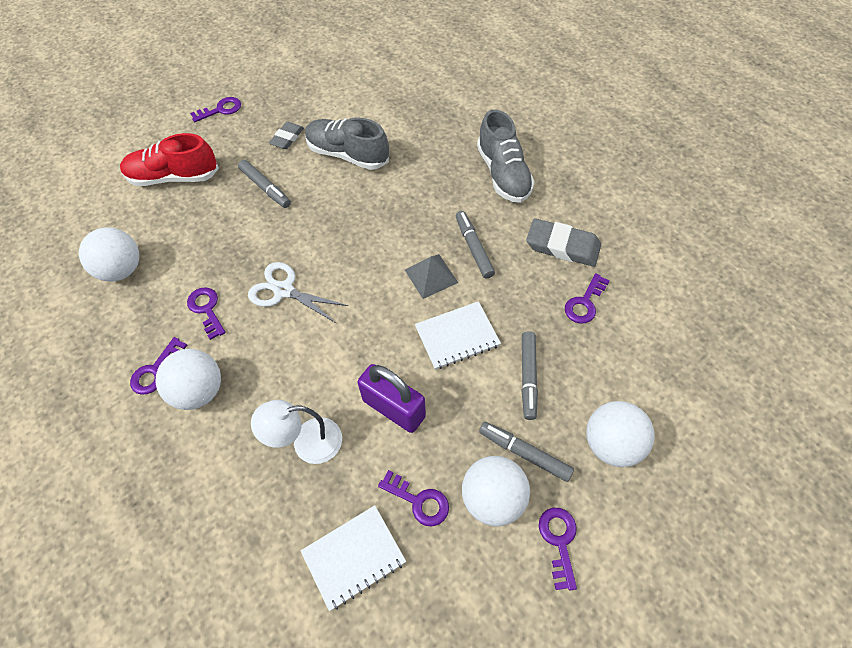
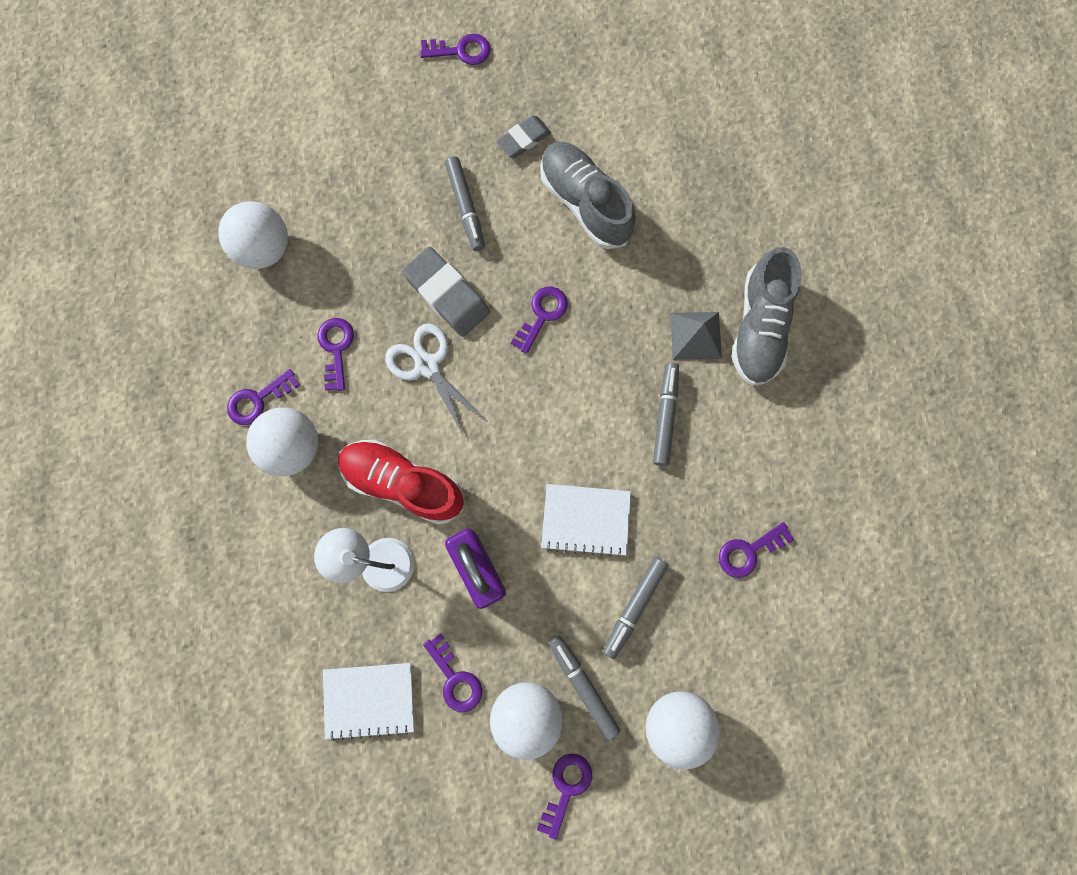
camera: 25 degrees right, 20 degrees up
red shoe [120,133,219,186] -> red shoe moved to [338,440,464,525]
grey pyramid [405,254,458,299] -> grey pyramid moved to [670,312,722,360]
grey eraser [526,218,601,267] -> grey eraser moved to [402,247,490,337]
none -> purple key [511,287,568,354]

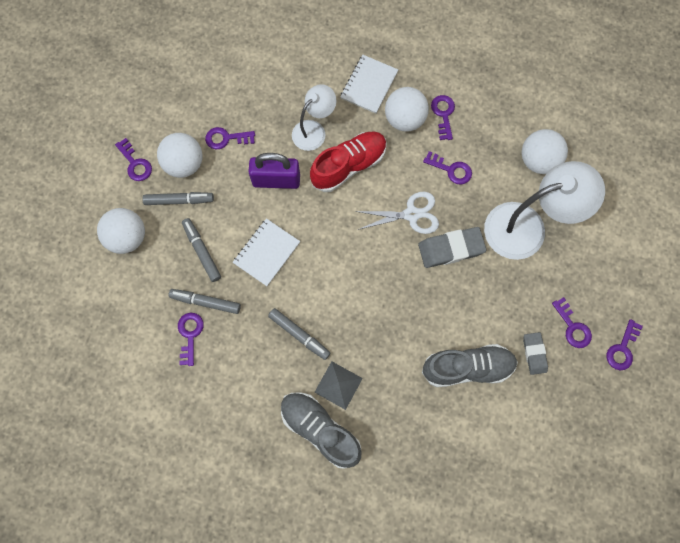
camera: 120 degrees right, 5 degrees down
white notebook [323,663,414,741] -> white notebook moved to [340,55,398,114]
grey marker [445,156,485,251] -> grey marker moved to [169,289,241,314]
purple key [511,287,568,354] -> purple key moved to [552,297,592,348]
none -> white lamp [484,161,605,260]

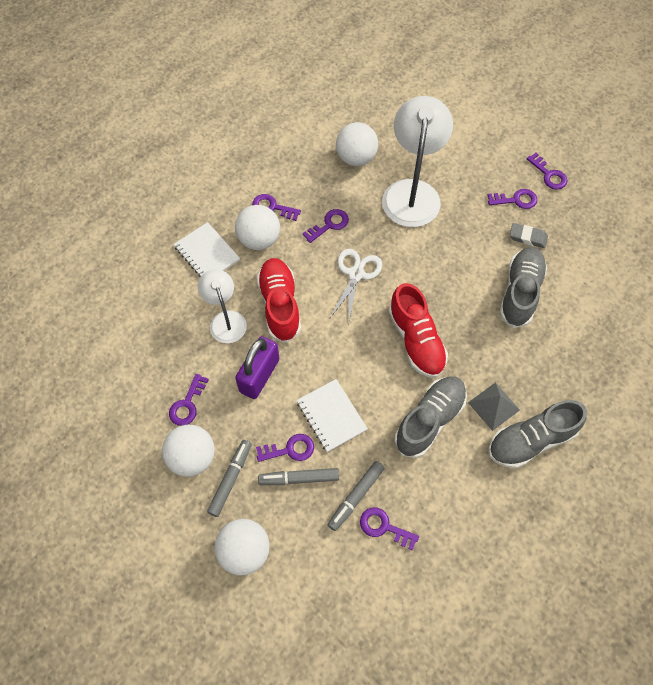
camera: 65 degrees left, 10 degrees down
purple key [115,138,152,181] -> purple key moved to [256,434,314,462]
grey marker [268,308,330,360] -> grey shoe [394,376,467,458]
grey eraser [418,227,487,268] -> none
none -> red shoe [388,283,448,378]

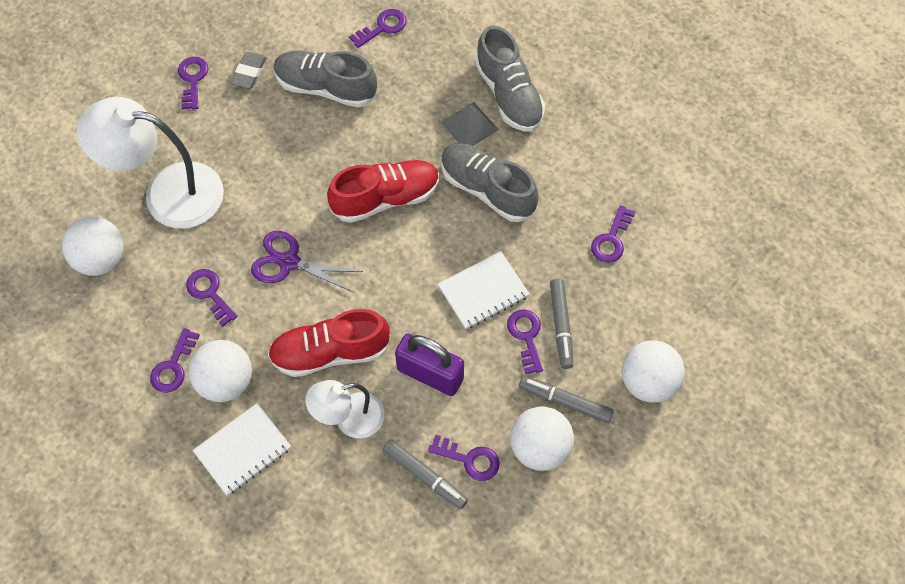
camera: 90 degrees left, 0 degrees up
grey marker [328,461,385,531] -> grey marker moved to [383,439,468,509]
white scissors [330,249,382,325] -> purple scissors [251,231,363,292]
purple key [527,153,568,190] -> purple key moved to [349,9,407,48]

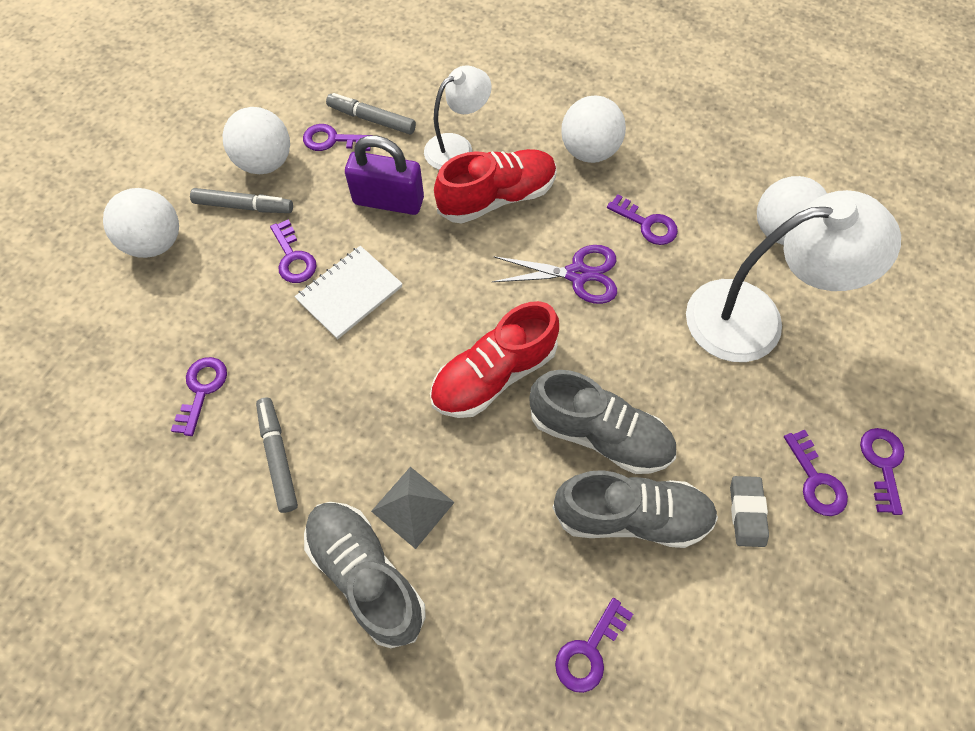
camera: 165 degrees right, 0 degrees up
purple key [150,328,200,393] -> purple key moved to [860,428,905,515]
white notebook [193,403,291,496] -> none
grey shoe [441,143,538,222] -> grey shoe moved to [529,370,676,474]
grey marker [550,279,573,369] -> grey marker moved to [256,398,298,513]

